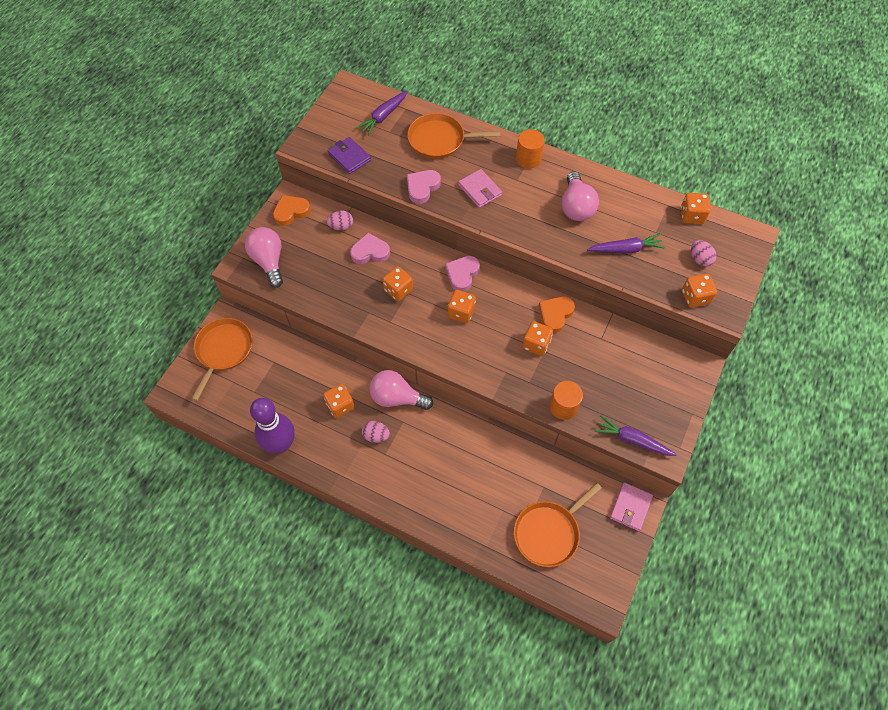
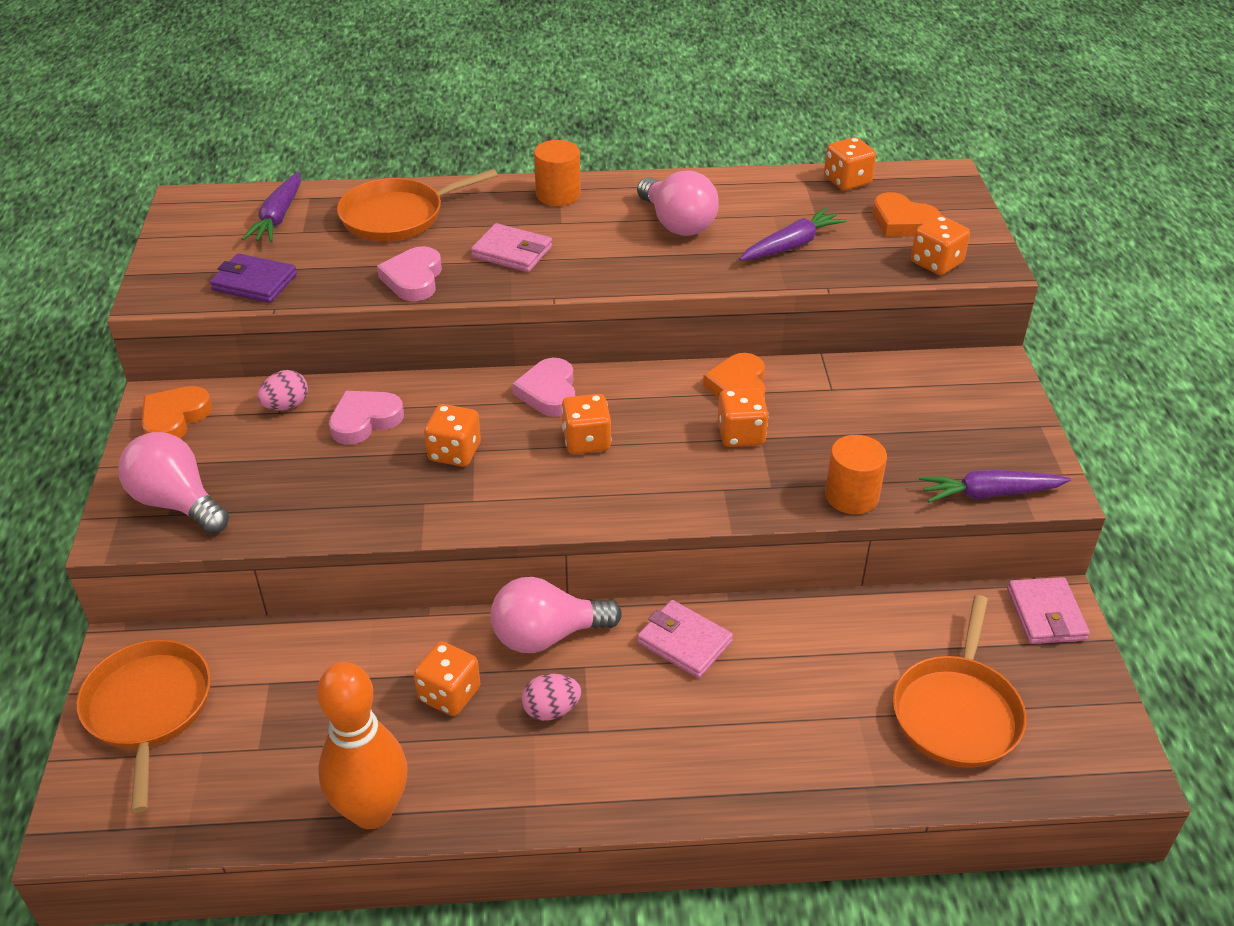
camera: 30 degrees left, 20 degrees down
purple bowling pin [250,398,295,453] -> orange bowling pin [317,662,408,829]
pink egg [691,240,717,267] -> orange heart [872,192,941,236]
none -> pink wallet [637,600,733,678]

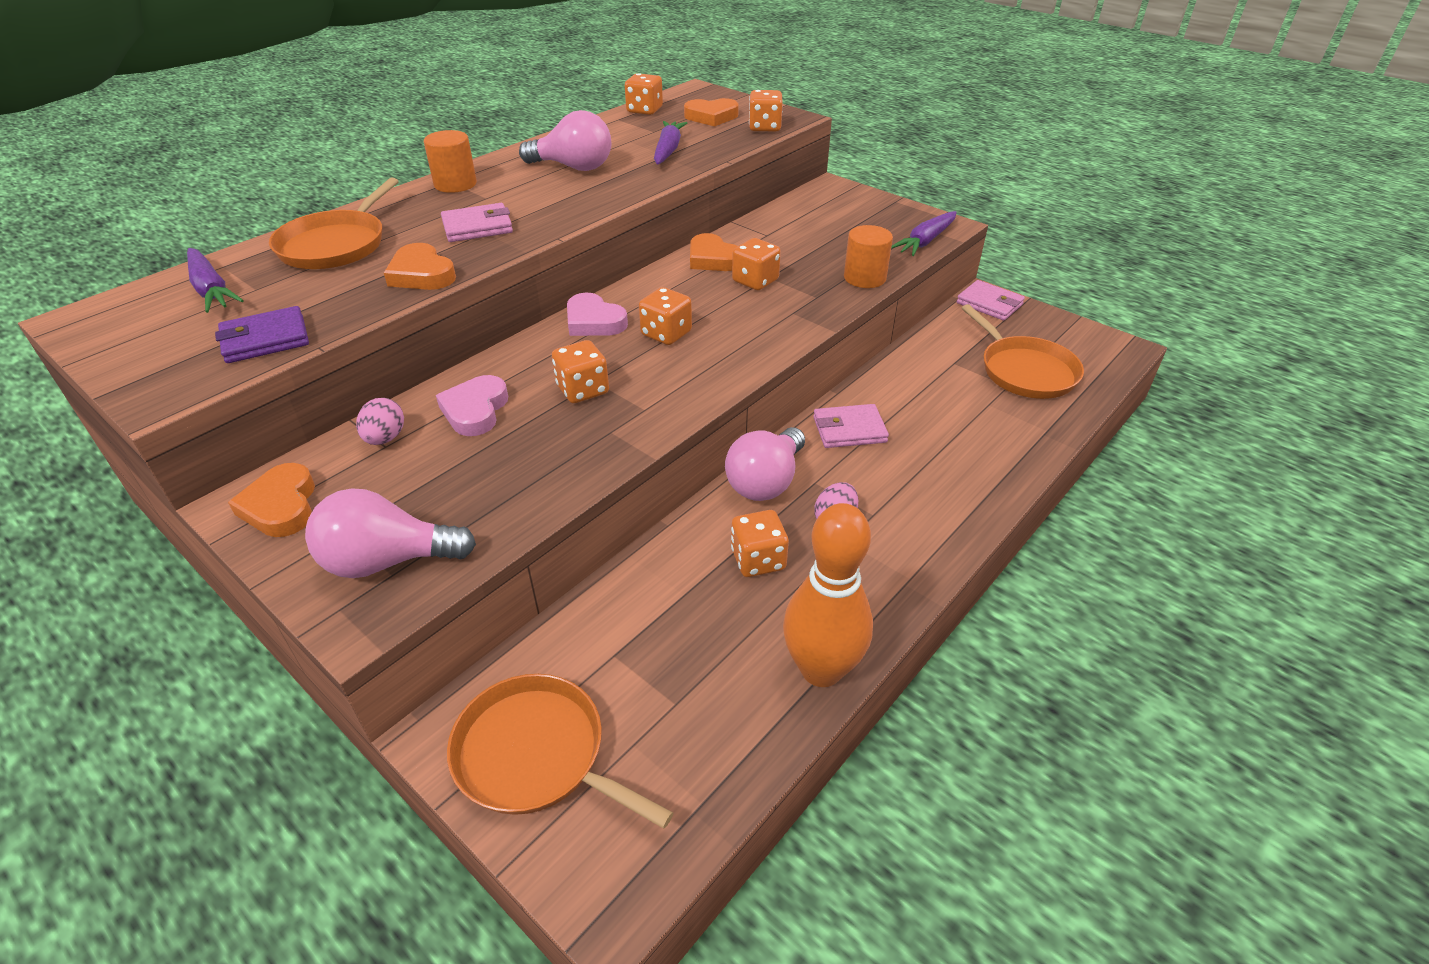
camera: 45 degrees left, 0 degrees up
pink heart [377,246,442,301] -> orange heart [384,243,456,290]

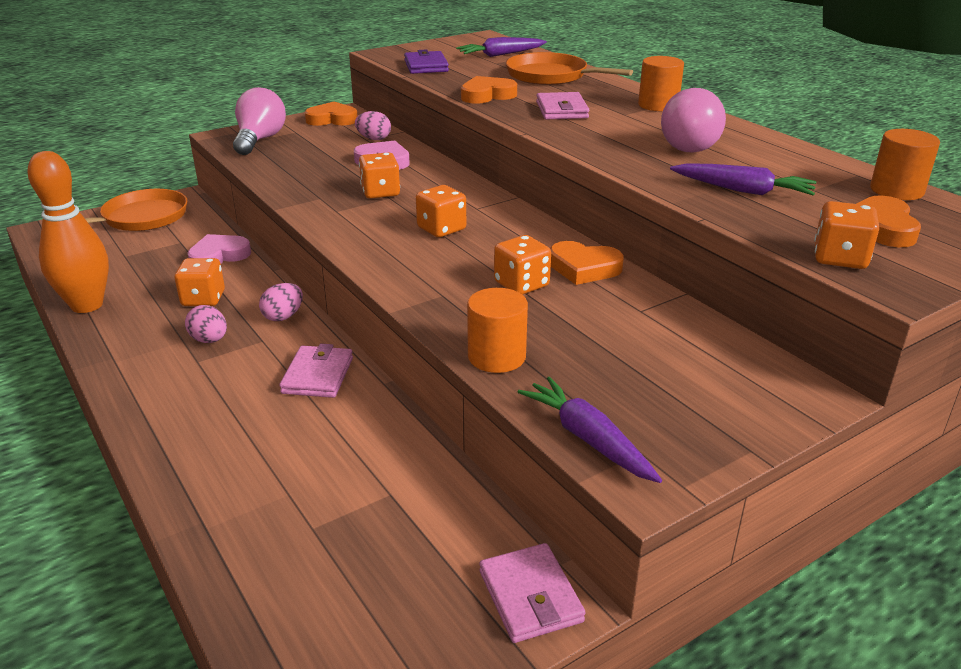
camera: 105 degrees right, 10 degrees down
pink heart [567,293,628,336] -> pink heart moved to [188,234,251,264]
orange dice [625,73,663,115] -> orange cylinder [870,129,940,200]
orange heart [690,233,738,271] -> orange heart turned 135 degrees counterclockwise [550,241,624,285]
pink light bulb [725,427,805,501] -> pink egg [259,283,303,321]
pink wallet [957,280,1025,321] -> pink wallet turned 75 degrees counterclockwise [479,543,586,643]
orange pan [962,304,1084,399] -> none

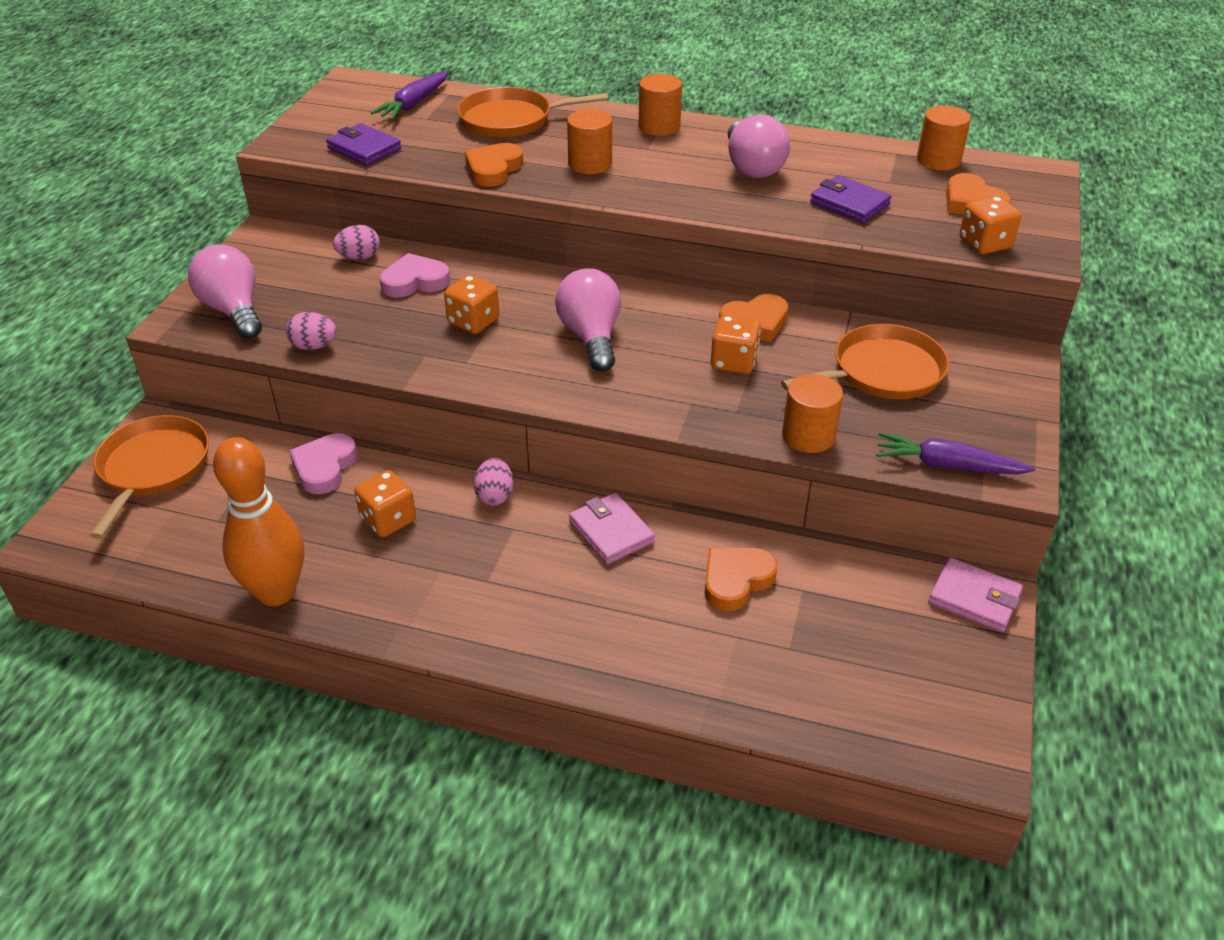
camera: 40 degrees left, 10 degrees up
pink egg [185,305,227,343] -> pink egg moved to [286,312,337,350]
orange heart [305,102,357,126] -> orange heart moved to [705,548,778,611]
orange dice [416,185,466,237] -> pink light bulb [555,268,621,371]
pink wallet [536,92,589,119] -> orange cylinder [567,109,612,174]
purple carrot [670,163,817,196] -> purple wallet [810,175,891,223]
none -> orange pan [781,324,949,399]

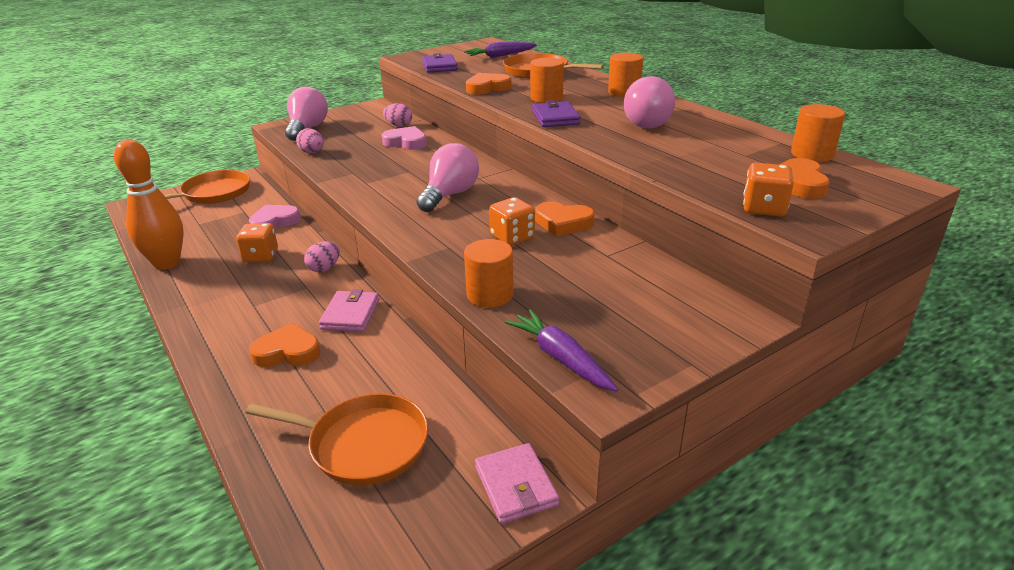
camera: 40 degrees right, 10 degrees down
orange dice [444,275,499,334] -> none
orange heart [705,548,778,611] -> orange heart moved to [249,323,320,367]
orange pan [781,324,949,399] -> orange pan moved to [245,393,429,486]
purple wallet [810,175,891,223] -> purple wallet moved to [532,100,581,127]

